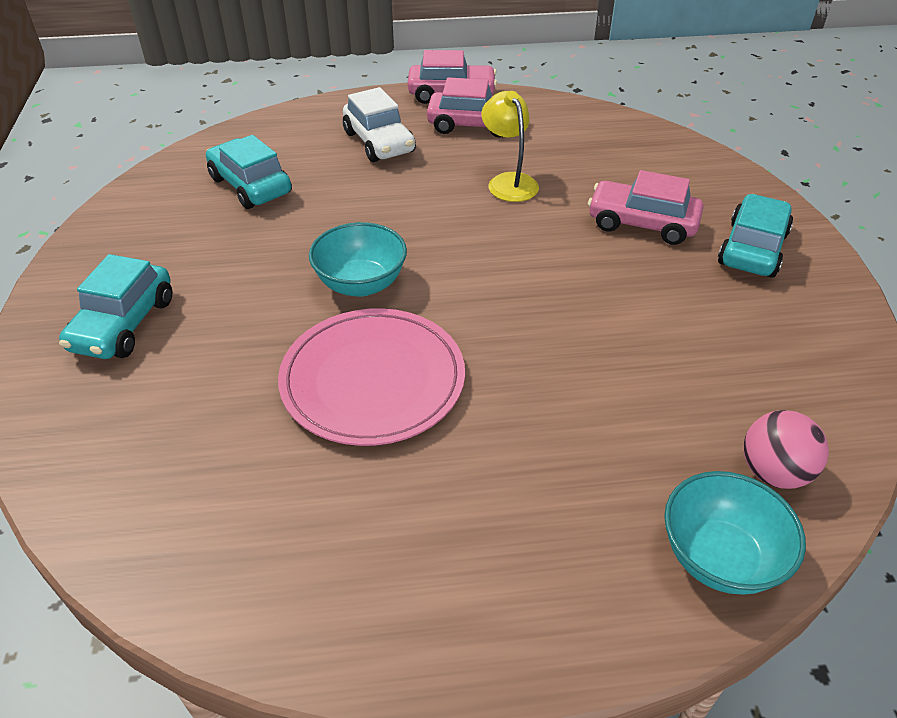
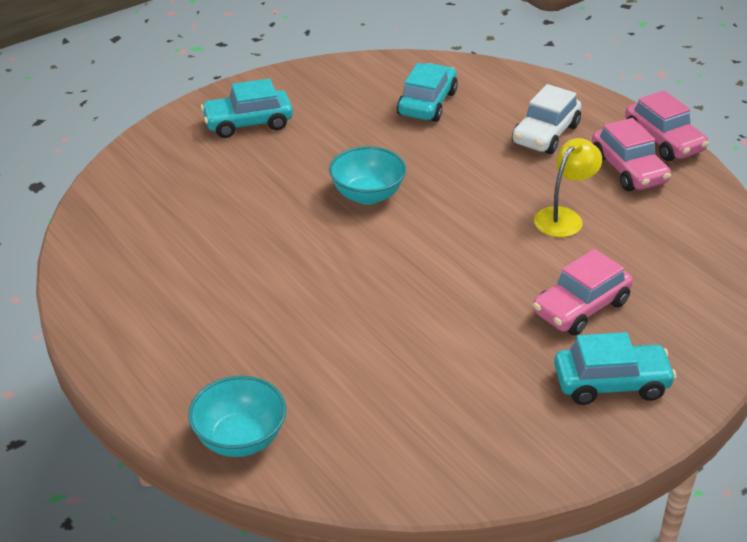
camera: 60 degrees right, 5 degrees down
pink plate [278,308,465,446] -> none
pink car [588,170,704,245] -> pink car turned 120 degrees counterclockwise [533,249,633,336]
pink ball [744,410,829,489] -> none

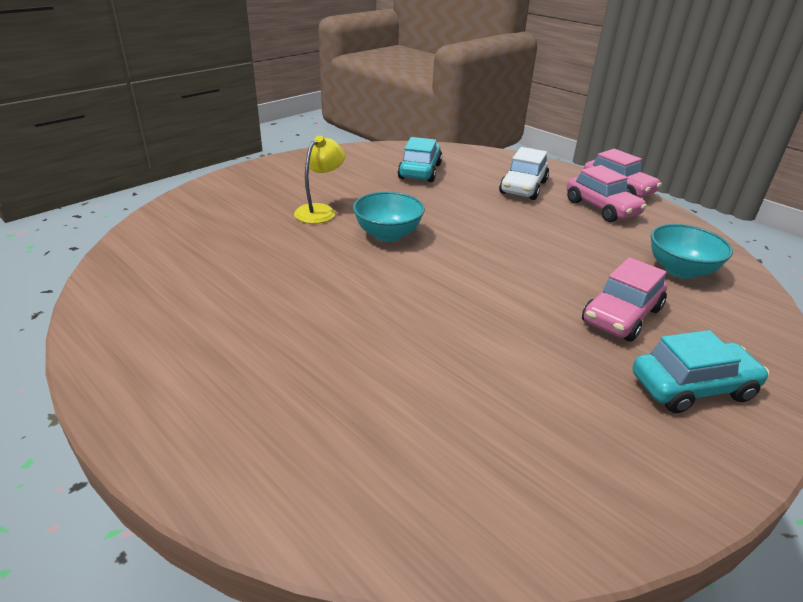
camera: 10 degrees left, 5 degrees down
turquoise bowl [188,376,286,457] -> turquoise bowl moved to [651,224,733,279]
turquoise car [201,78,293,138] -> none
yellow lamp [534,138,602,237] -> yellow lamp moved to [294,136,345,224]

